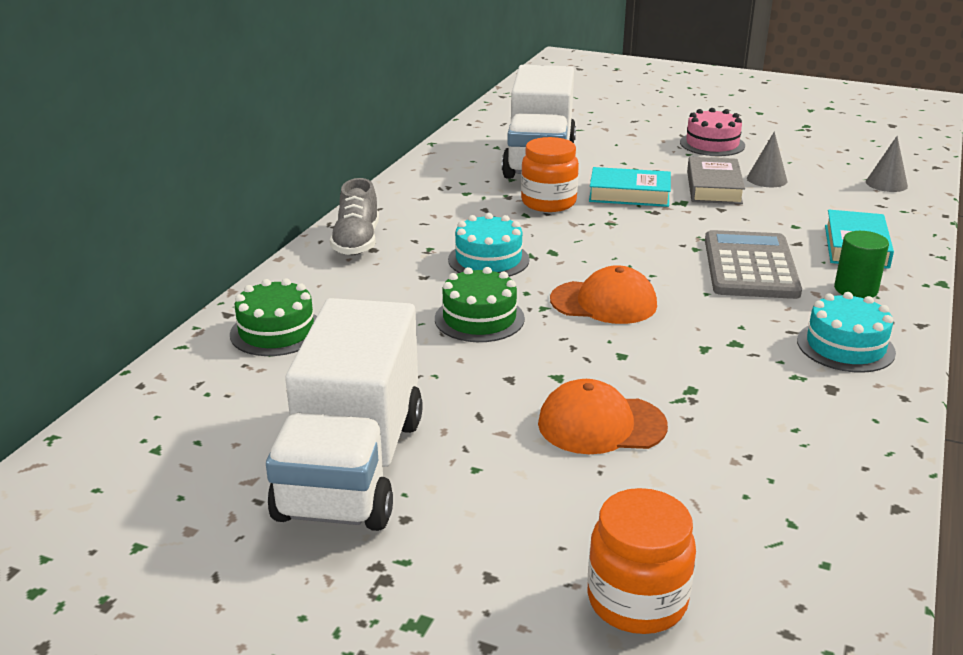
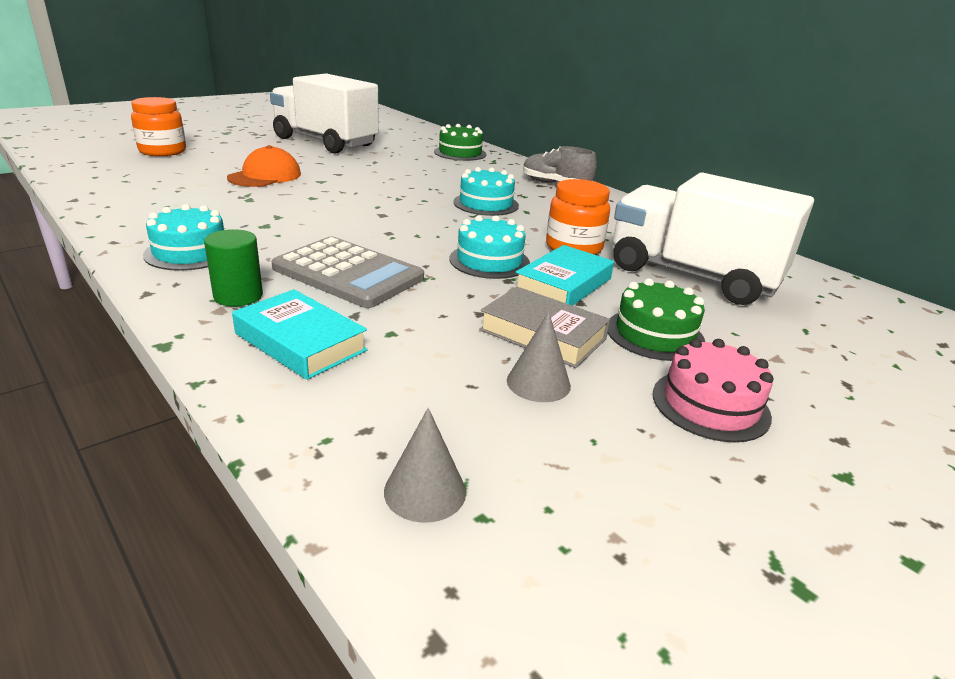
camera: 115 degrees right, 0 degrees up
green cake [435,267,525,342] -> green cake moved to [608,278,705,361]
orange cap [550,265,657,324] -> none
none -> turquoise cake [450,215,530,279]

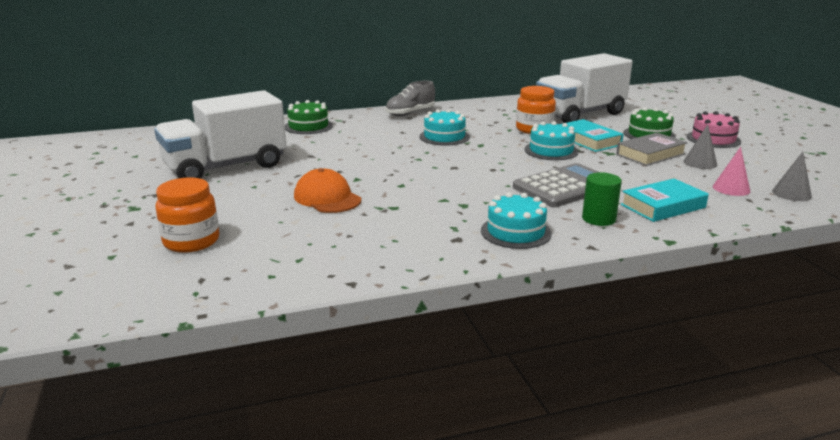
camera: 65 degrees left, 5 degrees down
none -> pink cone [713,147,750,196]

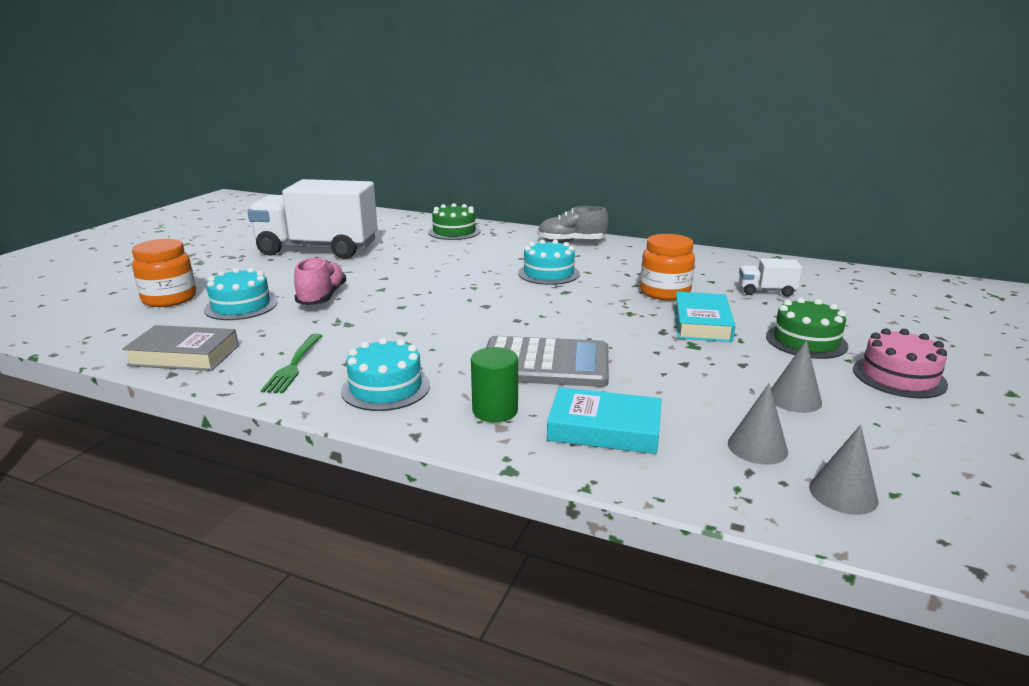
camera: 40 degrees right, 0 degrees up
orange cap [294,168,361,213] -> pink shoe [294,257,346,305]
turquoise cake [525,121,579,160] -> turquoise cake moved to [204,268,277,320]
white truck [536,53,633,123] -> white truck [739,258,802,297], size x0.41
grey book [616,133,688,166] -> grey book moved to [122,325,239,371]
pink cone [713,147,750,196] -> grey cone [728,383,788,465]
none -> green fork [261,334,322,393]

